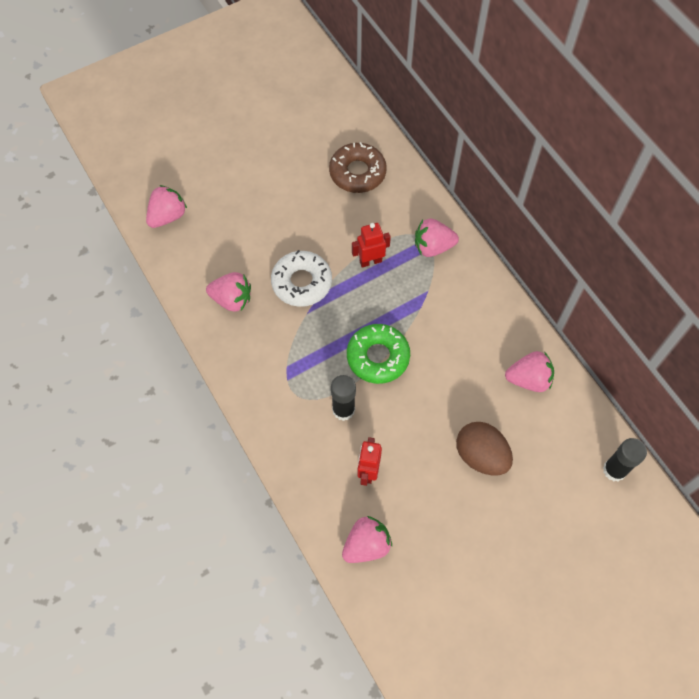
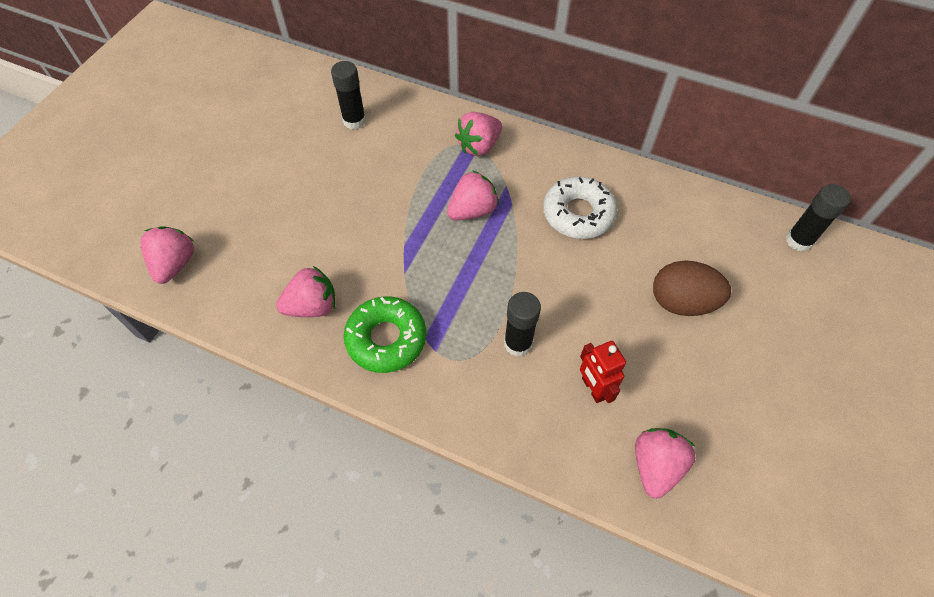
camera: 35 degrees left, 5 degrees down
white donut [271,250,332,307] -> white donut moved to [543,177,617,239]
brown donut [329,142,387,193] -> black glue stick [331,61,366,130]
green donut [347,324,410,384] -> green donut moved to [344,296,426,373]
red robot [352,223,391,268] -> none
pink strawberry [505,351,554,392] -> pink strawberry moved to [447,170,499,220]

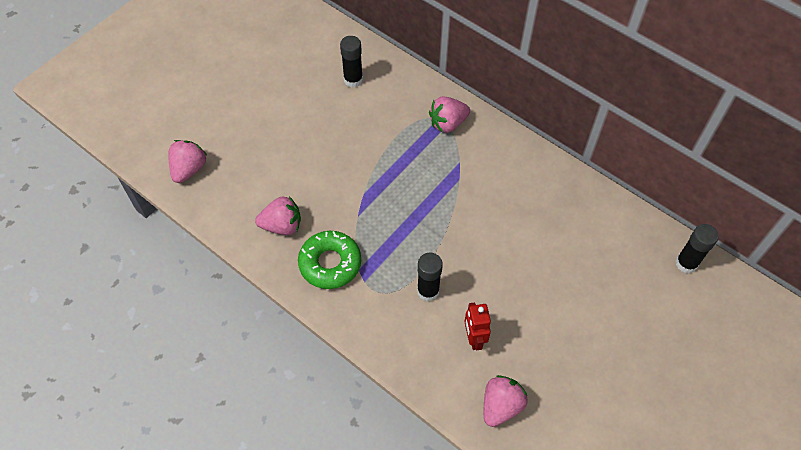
camera: 15 degrees right, 0 degrees up
pink strawberry [447,170,499,220] -> none
white donut [543,177,617,239] -> none
brown egg [653,260,731,316] -> none

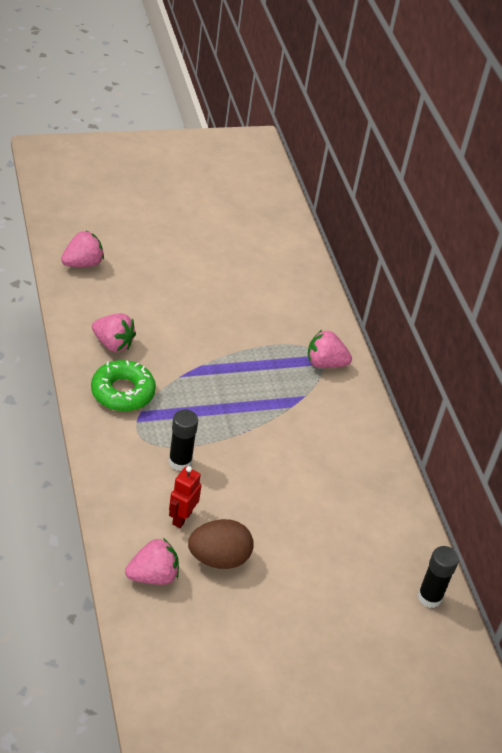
camera: 30 degrees right, 15 degrees down
black glue stick [340,36,363,87] -> none
none -> brown egg [188,519,254,569]

